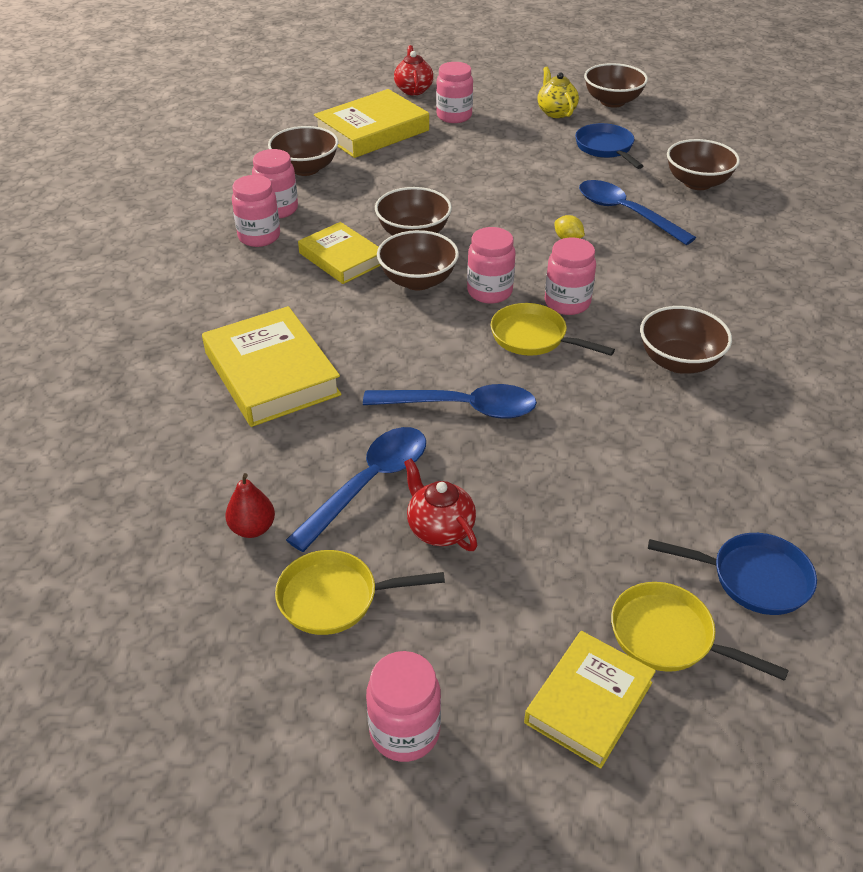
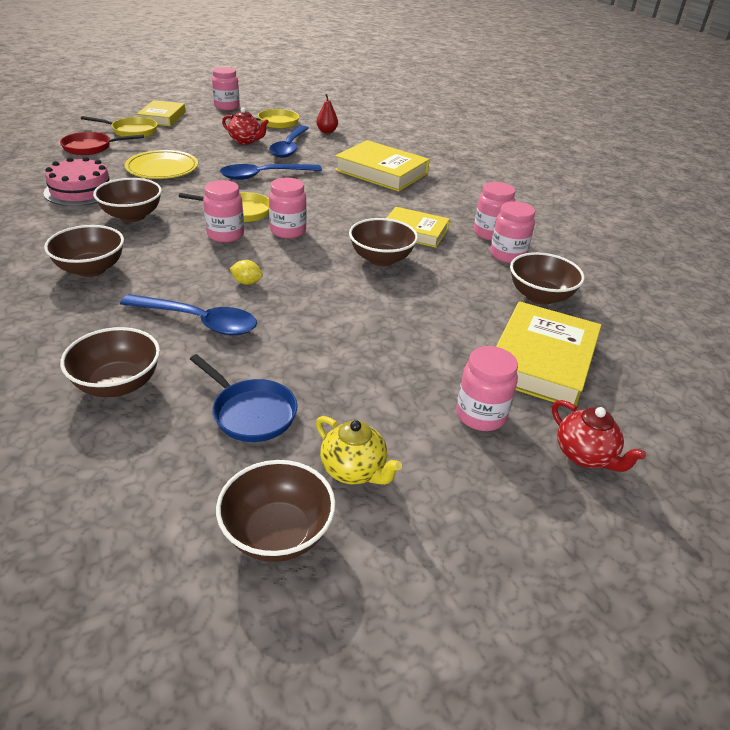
camera: 150 degrees right, 5 degrees down
brown bowl [377,230,459,290] -> brown bowl moved to [44,225,124,277]
blue pan [648,533,817,615] -> red pan [60,132,144,155]
none -> pink cake [44,157,111,206]
none -> yellow plate [125,150,198,179]

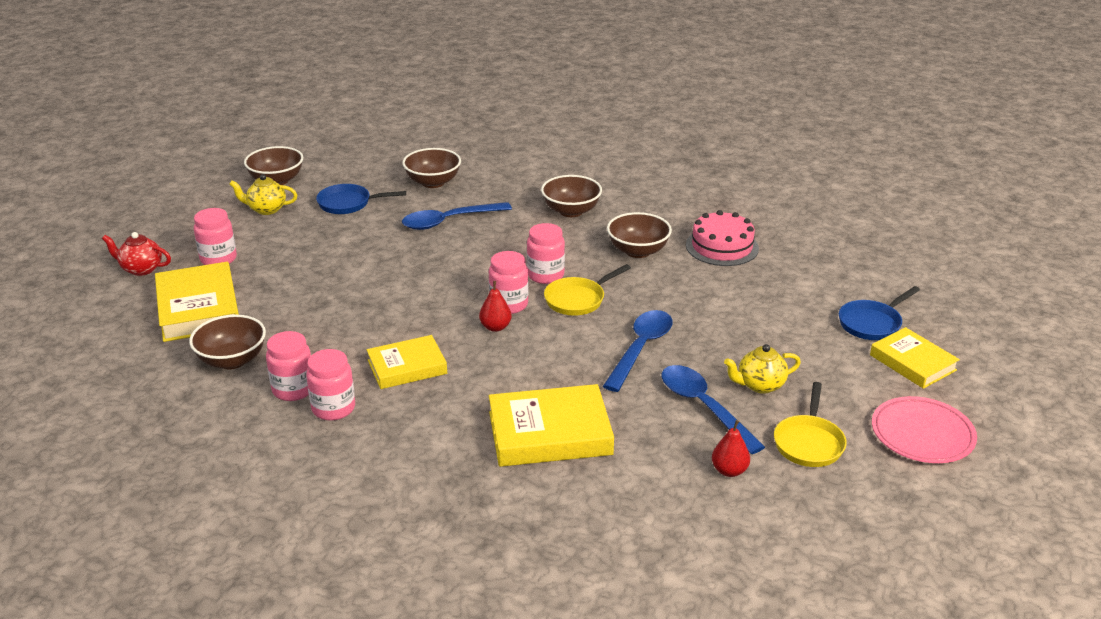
camera: 140 degrees right, 5 degrees down
red pan [60,132,144,155] -> none
yellow pan [81,116,158,137] -> blue pan [839,286,920,340]
yellow plate [125,150,198,179] -> none
pink jar [212,67,240,110] -> pink plate [872,396,977,463]
red teapot [222,108,269,145] -> yellow teapot [724,344,801,394]
yellow lemon [230,260,263,285] -> none
brown bowl [349,218,418,266] -> none
none -> red pear [479,281,512,332]

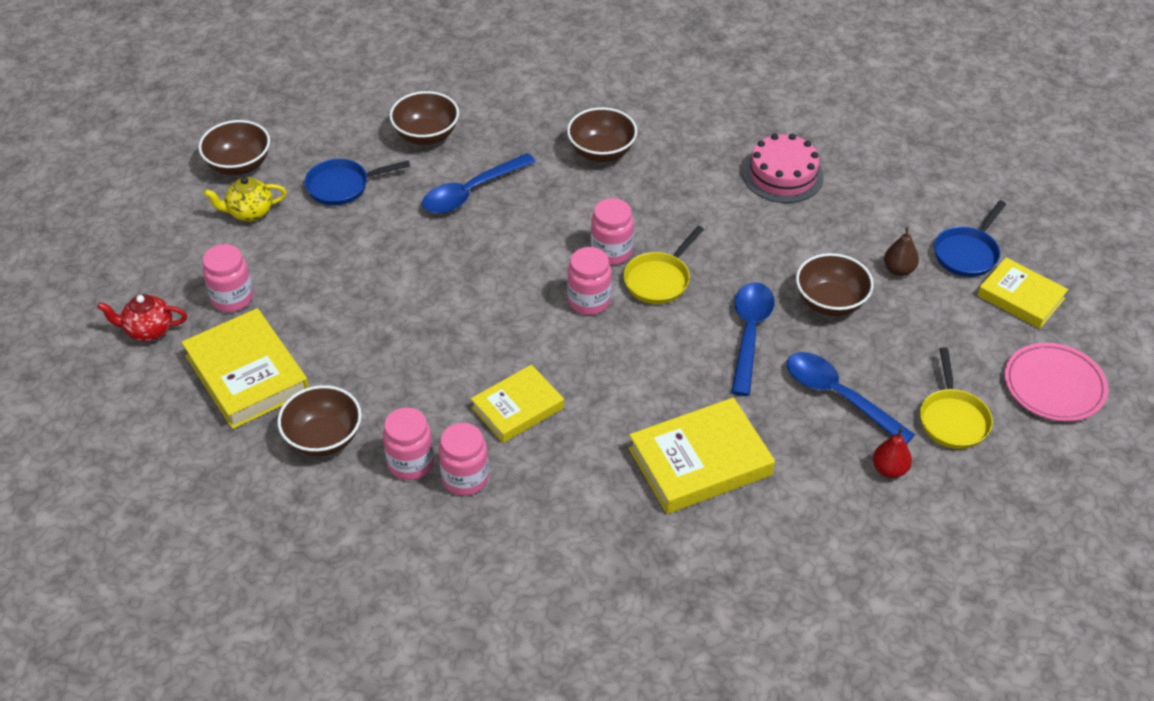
camera: 15 degrees left, 15 degrees up
red pear [479,281,512,332] -> none
brown bowl [607,212,672,258] -> brown bowl moved to [796,253,874,316]
yellow teapot [724,344,801,394] -> none
none -> brown pear [884,227,919,276]

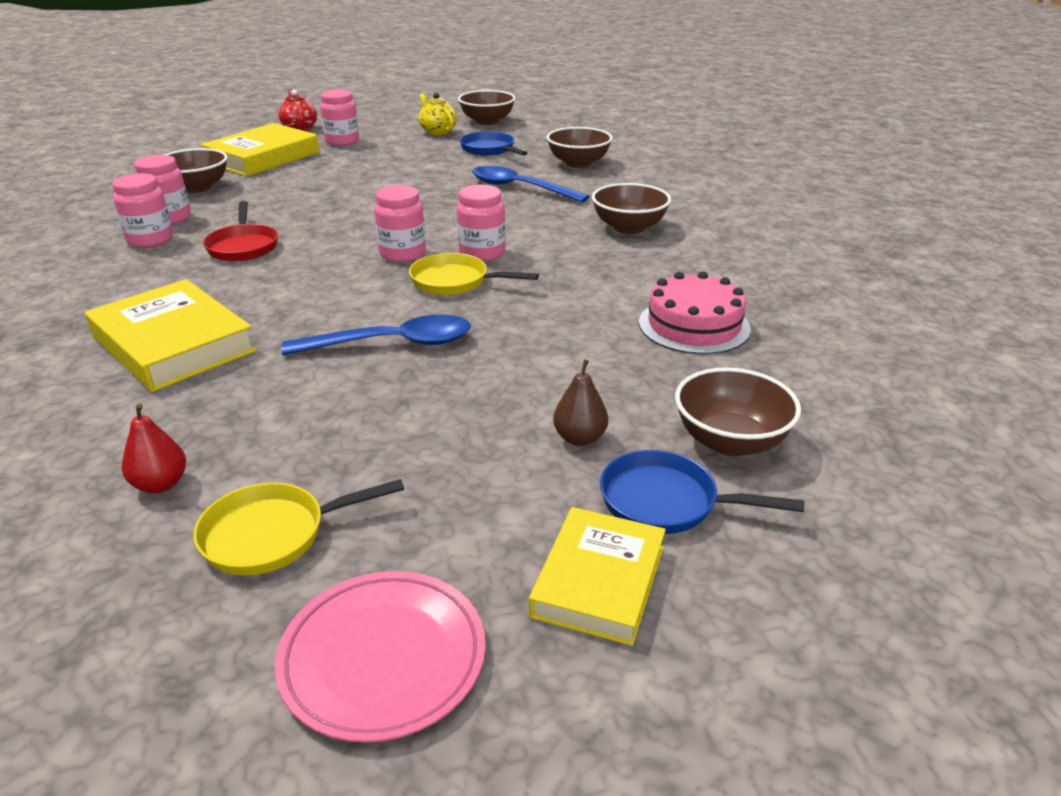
camera: 70 degrees right, 15 degrees down
yellow book [471,365,564,443] -> red pan [203,201,278,262]
blue spoon [787,352,915,444] -> none
brown bowl [796,253,874,316] -> brown bowl moved to [675,368,801,456]

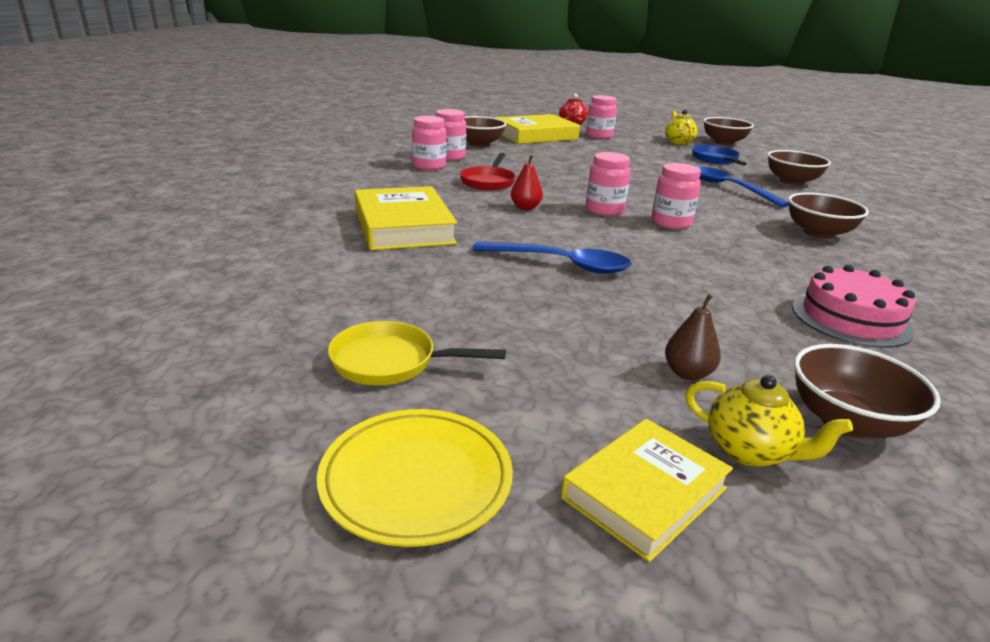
camera: 25 degrees right, 5 degrees down
red pear [122,404,186,493] -> red pear moved to [511,155,543,210]
pink plate [275,571,486,743] -> yellow plate [317,409,513,547]
yellow pan [409,253,539,295] -> none
blue pan [600,450,804,534] -> yellow teapot [685,375,853,467]

